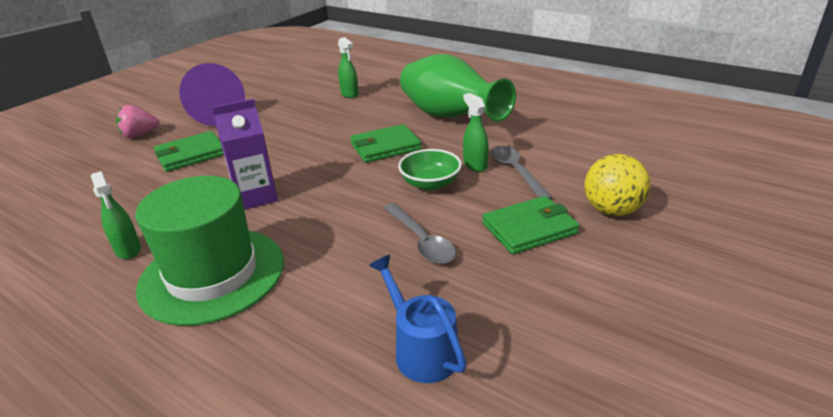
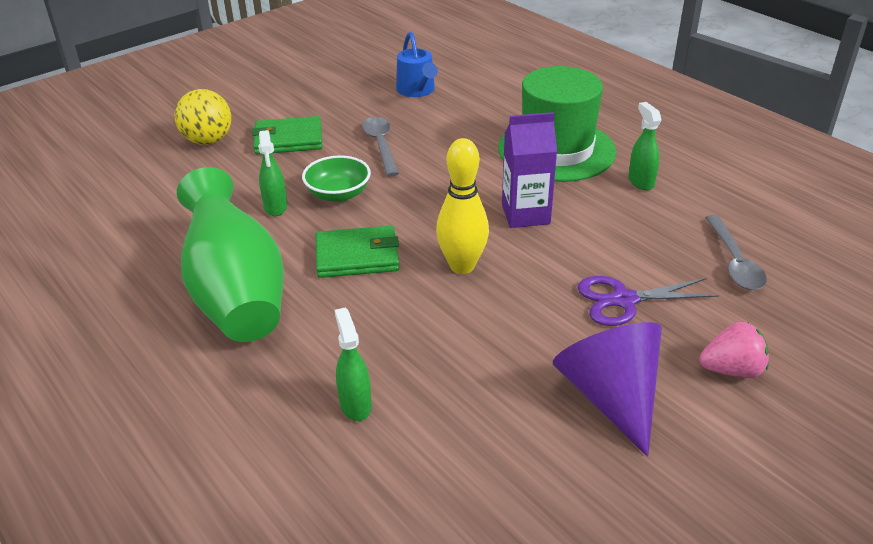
camera: 165 degrees left, 5 degrees up
green wallet [154,131,224,172] -> purple scissors [577,276,719,326]
grey spoon [491,146,553,200] -> grey spoon moved to [705,215,767,290]
none -> yellow bowling pin [436,138,489,274]

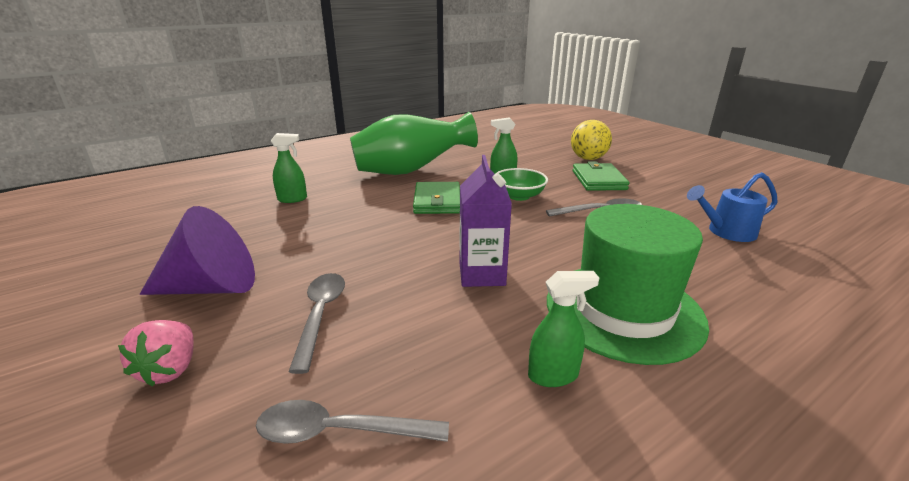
camera: 95 degrees right, 10 degrees down
yellow bowling pin [436,138,489,274] -> none
purple scissors [577,276,719,326] -> grey spoon [288,273,345,374]

